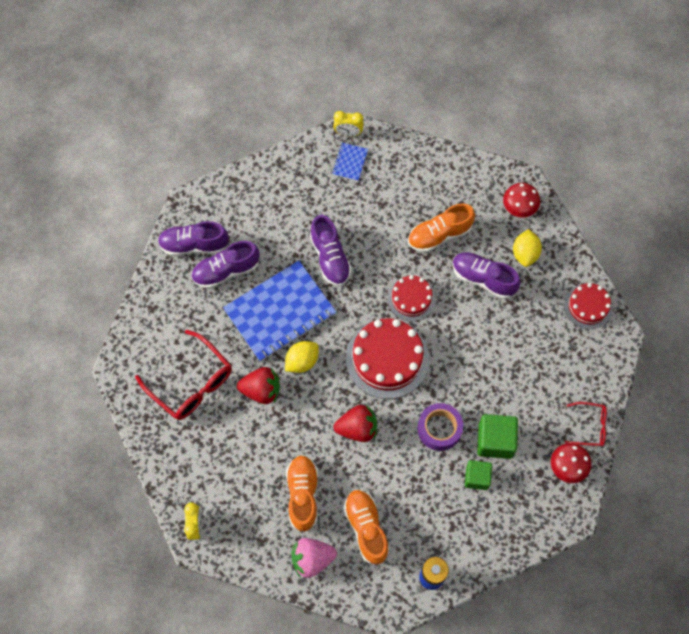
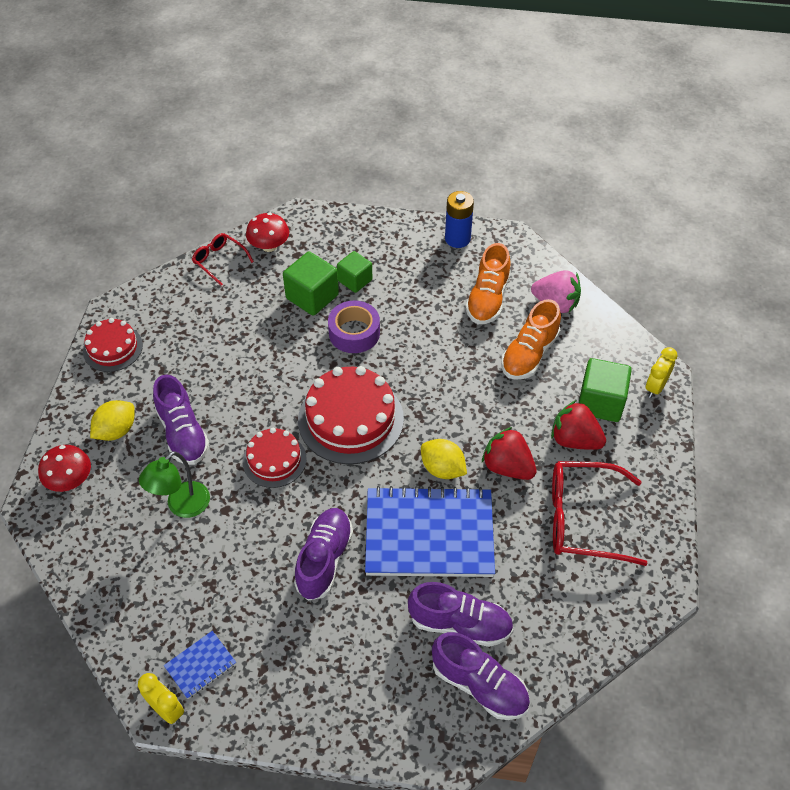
camera: 145 degrees left, 15 degrees down
red glasses [135,330,232,420] -> red glasses turned 75 degrees counterclockwise [552,461,648,566]
yellow lemon [285,341,319,373] -> yellow lemon turned 45 degrees clockwise [421,439,467,479]
red strawberry [333,405,377,442] -> red strawberry moved to [551,400,606,450]
orange shoe [408,204,475,253] -> green lamp [139,451,210,518]
none -> green cube [579,358,632,422]

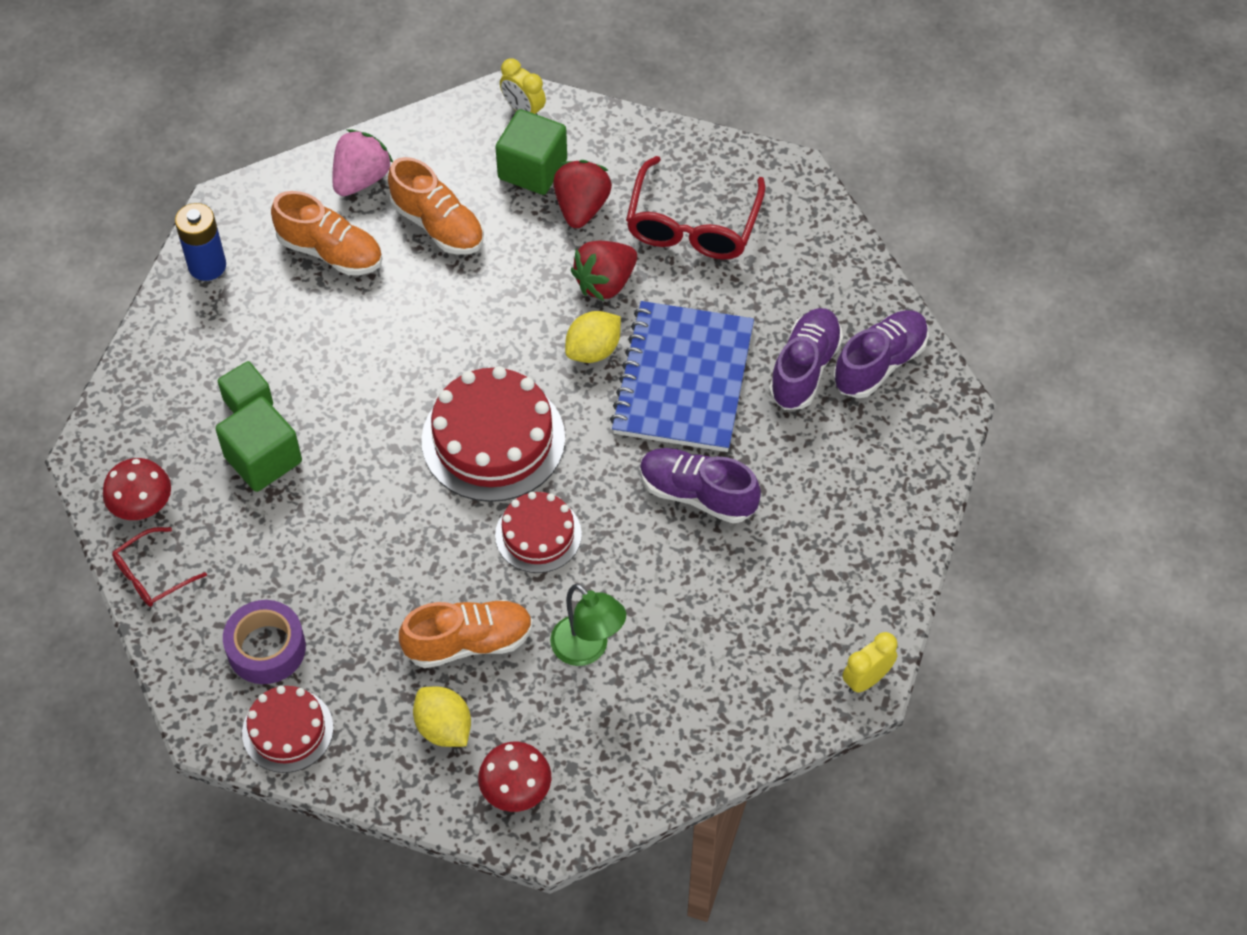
camera: 80 degrees left, 5 degrees up
purple shoe [153,375,210,465] -> orange shoe [399,600,533,668]
blue notebook [164,631,236,699] -> none
purple tape [328,300,380,353] -> purple tape moved to [223,600,306,684]
red strawberry [551,400,606,450] -> red strawberry turned 150 degrees clockwise [553,160,612,228]

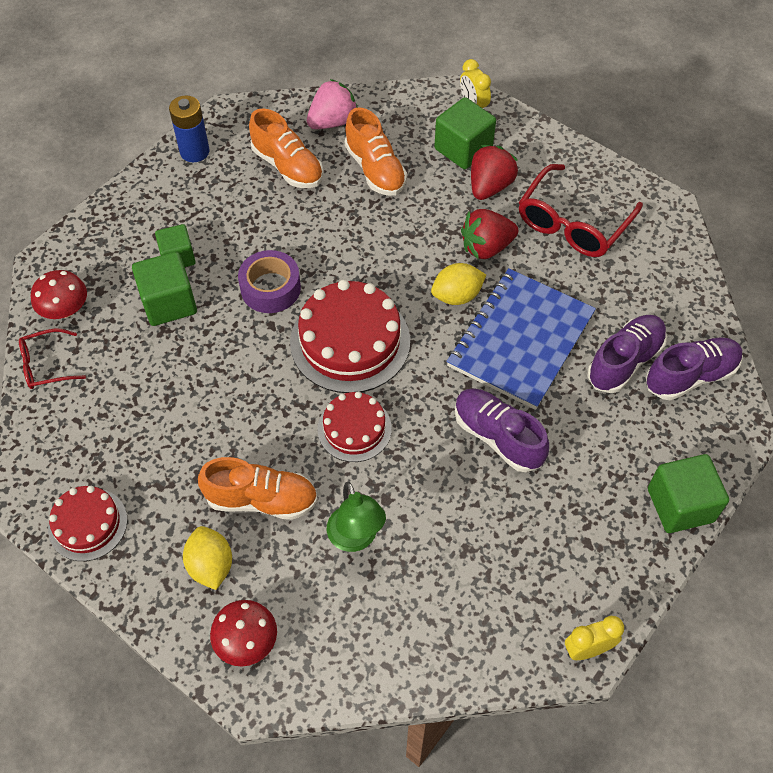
camera: 20 degrees right, 0 degrees up
purple tape [223,600,306,684] -> purple tape moved to [238,250,301,313]
none -> green cube [648,454,729,533]

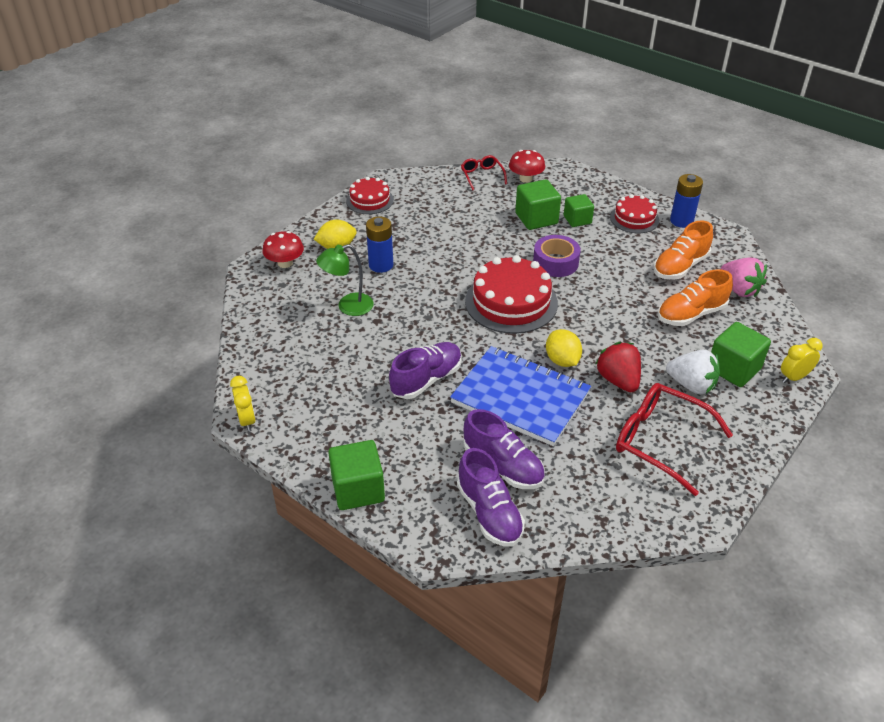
camera: 90 degrees right, 15 degrees down
orange shoe [198,457,318,520] -> blue battery [366,216,393,273]
red cake [317,391,392,462] -> red cake moved to [610,194,659,233]
red strawberry [471,145,518,200] -> white strawberry [666,350,720,394]

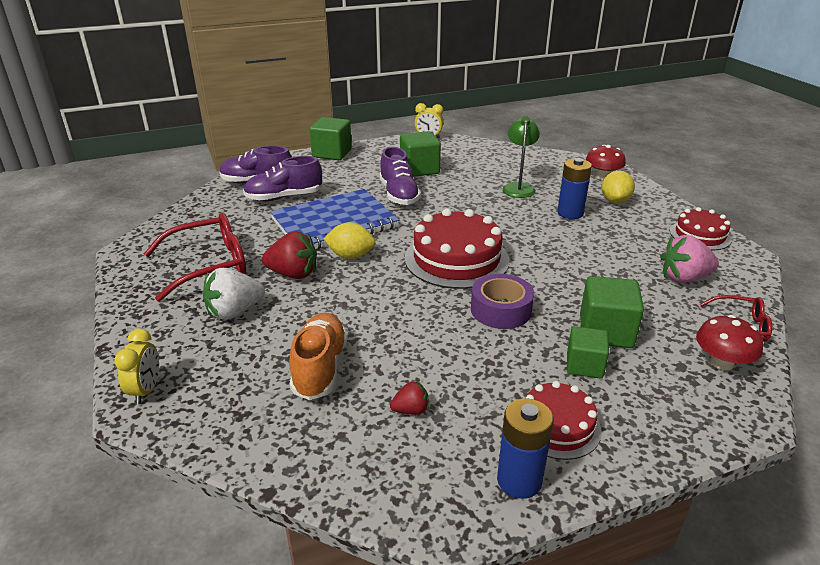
camera: 120 degrees right, 10 degrees down
orange shoe [654,220,713,280] -> red strawberry [390,380,429,415]
green cube [711,322,771,387] -> green cube moved to [400,131,441,177]
pink strawberry [720,258,767,297] -> pink strawberry moved to [660,235,719,283]

